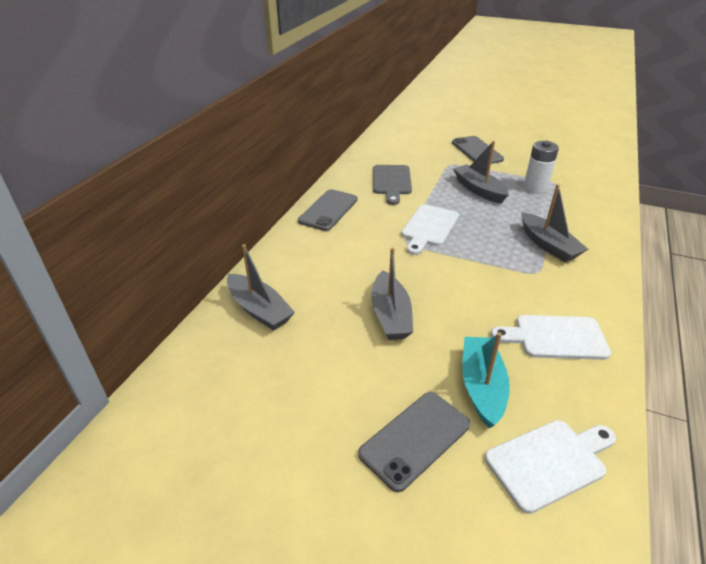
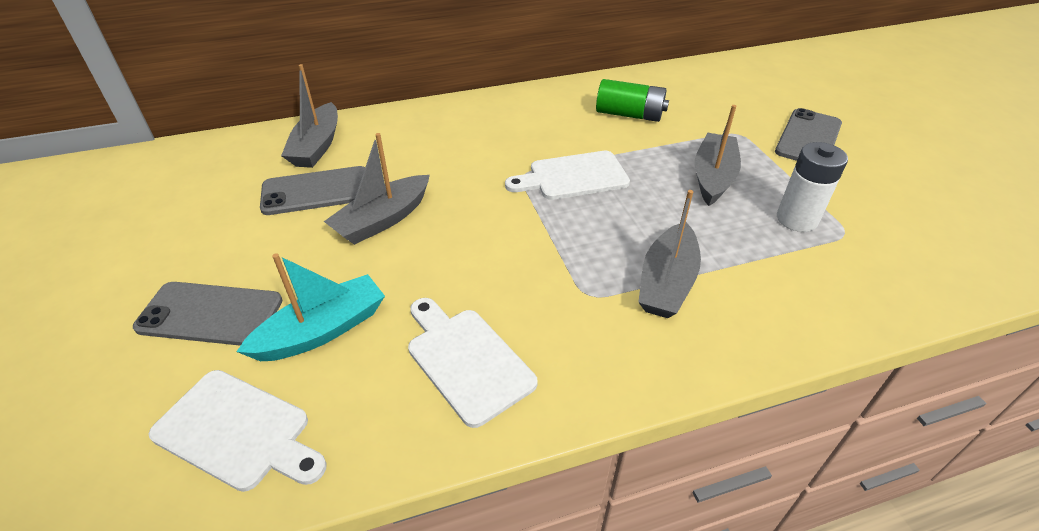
camera: 50 degrees right, 5 degrees up
grey phone [298,189,358,231] -> grey phone moved to [260,166,365,215]
grey cutting board [373,165,412,205] -> green battery [596,79,669,122]

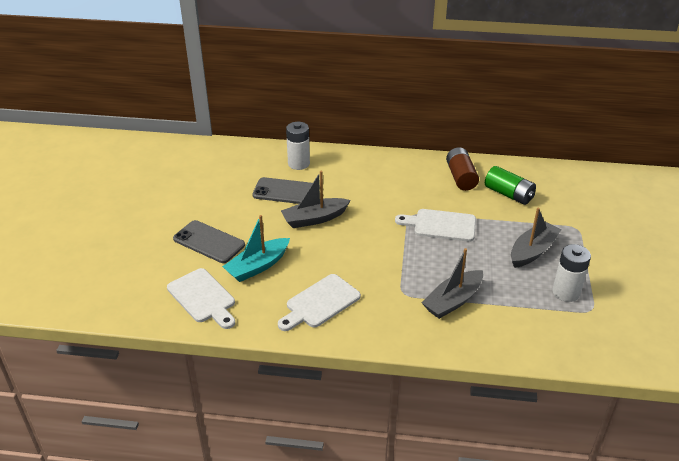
camera: 25 degrees right, 5 degrees down
turquoise boat [236,253,385,361] -> turquoise boat turned 150 degrees clockwise [222,215,290,282]
grey boat [281,64,338,168] -> white battery [286,122,310,170]
white cutting board [408,298,538,428] -> white cutting board turned 120 degrees counterclockwise [278,274,361,331]
grey phone [775,108,842,161] -> none
none -> brown battery [446,147,479,191]

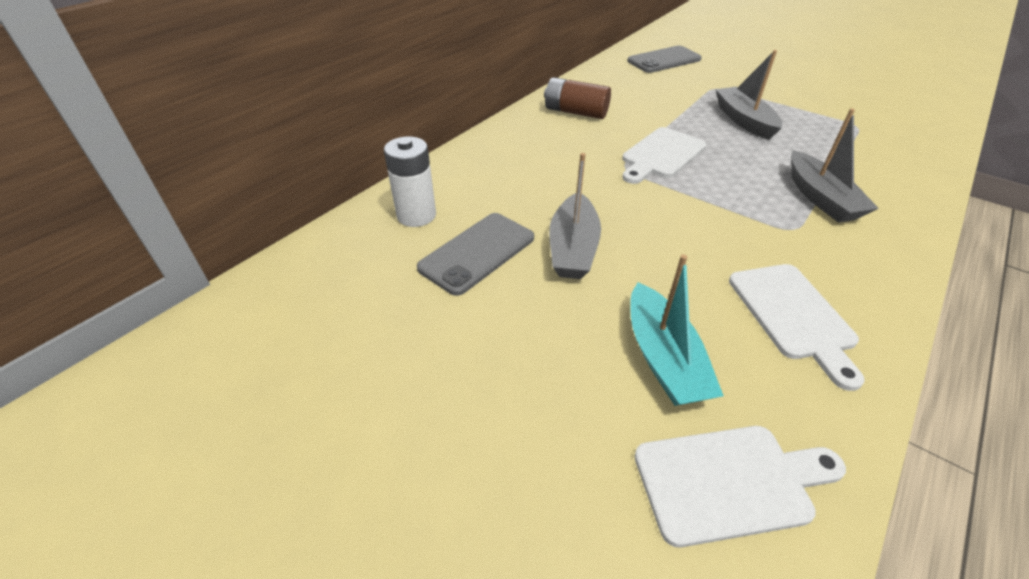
camera: 60 degrees left, 5 degrees up
grey phone [173,220,245,263] -> grey phone moved to [627,46,702,73]
green battery [485,166,536,205] -> none
white battery [553,244,591,302] -> none

